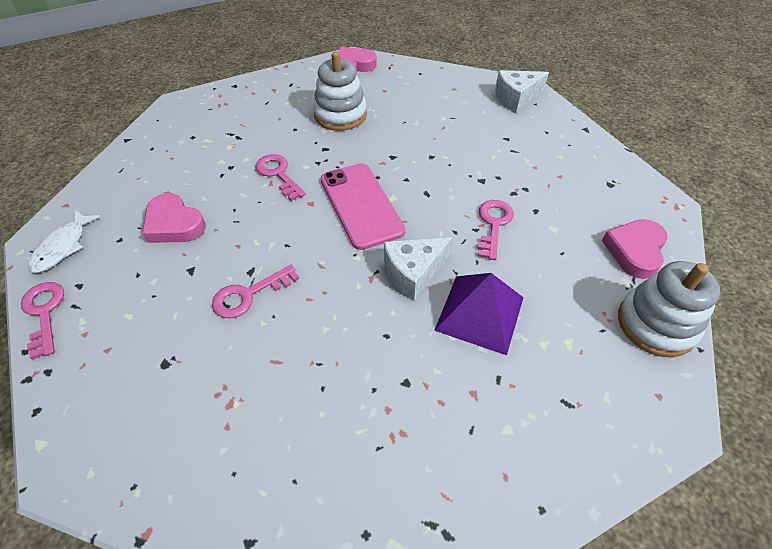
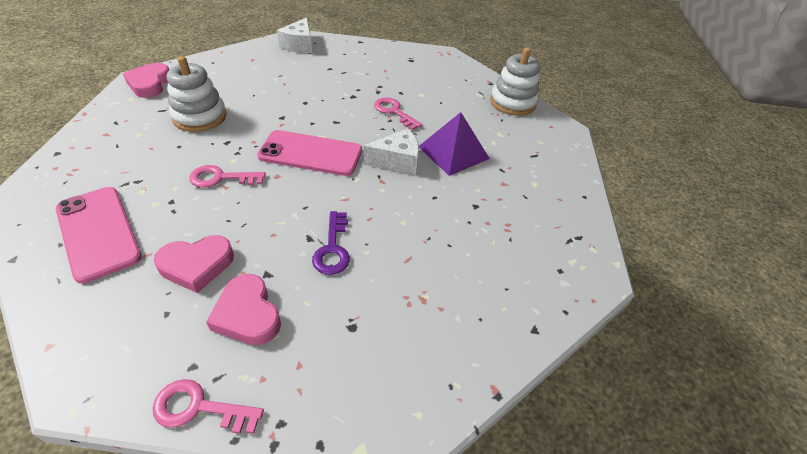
camera: 60 degrees left, 5 degrees down
white fish [28,210,101,273] -> none
pink key [212,265,299,318] -> purple key [312,211,350,275]
white cheese [384,237,452,301] -> white cheese turned 105 degrees counterclockwise [364,128,419,175]
pink heart [602,219,668,279] -> pink heart moved to [206,274,281,345]
none -> pink phone [56,187,142,284]

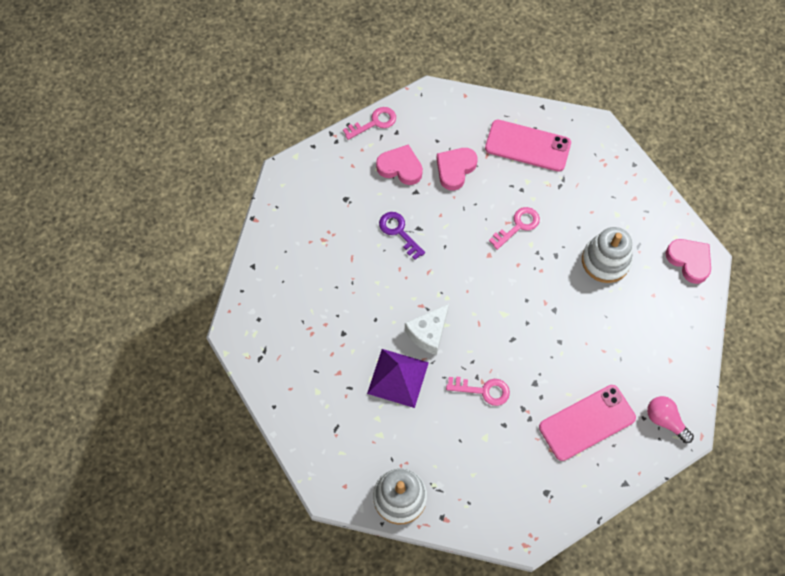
camera: 145 degrees right, 20 degrees up
pink phone [257,130,362,176] -> pink phone moved to [539,385,636,461]
white cheese [277,18,312,53] -> pink light bulb [647,396,694,443]

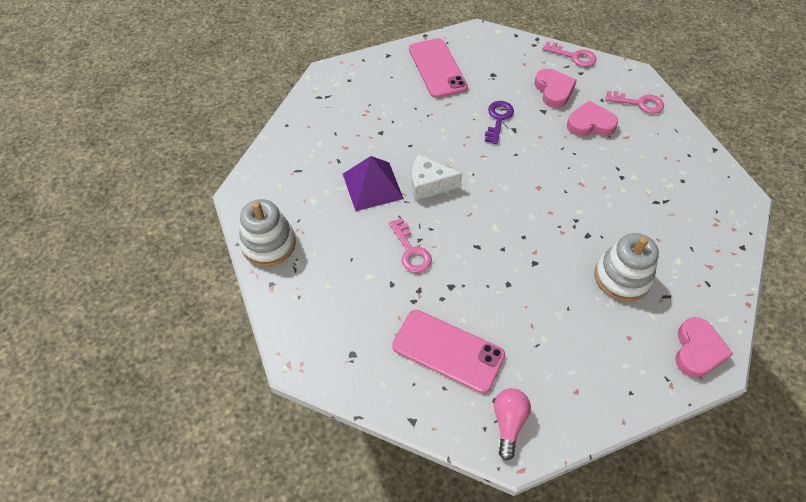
camera: 55 degrees right, 10 degrees down
pink phone [485,120,571,172] -> pink phone moved to [409,38,468,98]
pink key [489,207,540,250] -> pink key moved to [605,91,664,114]

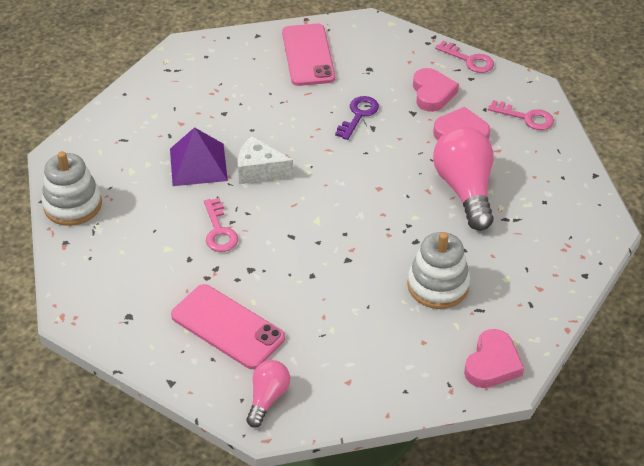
camera: 10 degrees right, 10 degrees down
none -> pink light bulb [433,126,494,231]

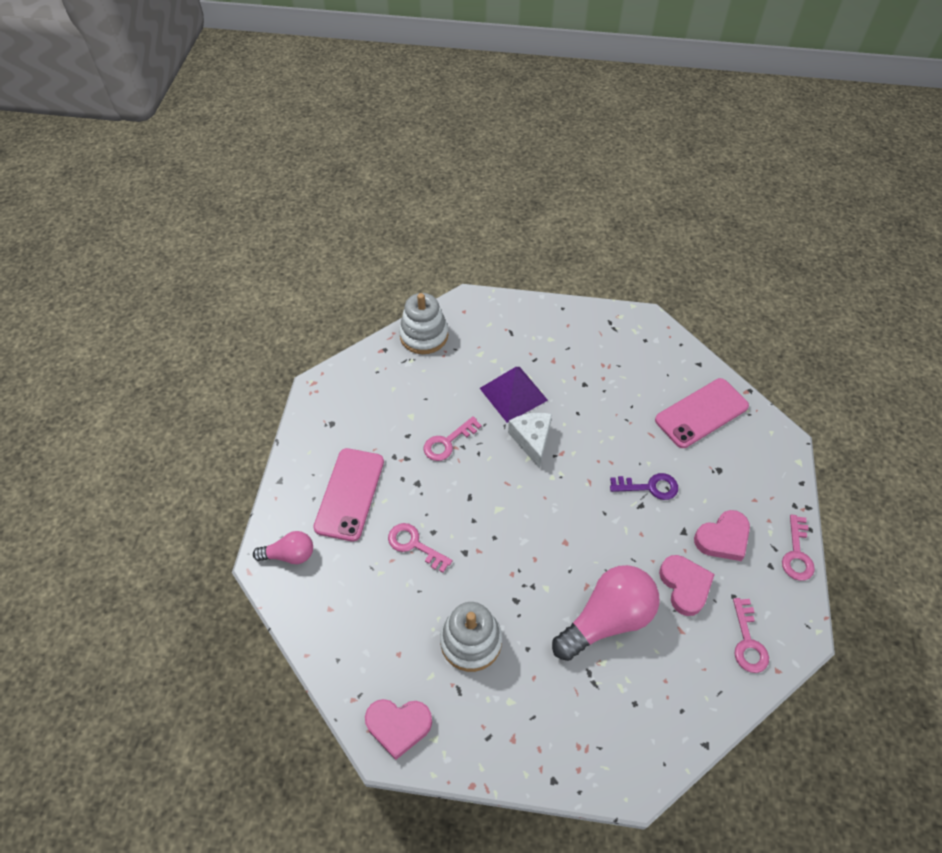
camera: 65 degrees right, 10 degrees up
none -> pink key [388,523,452,572]

